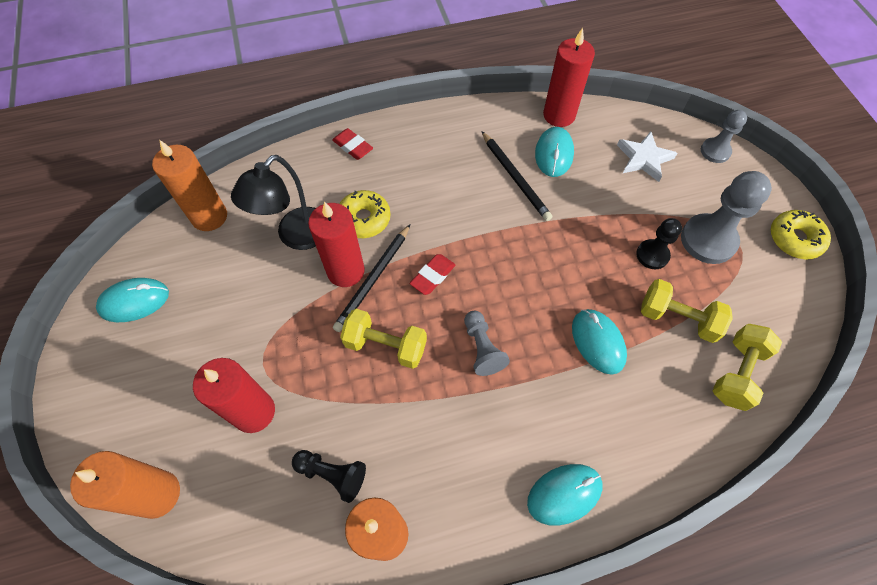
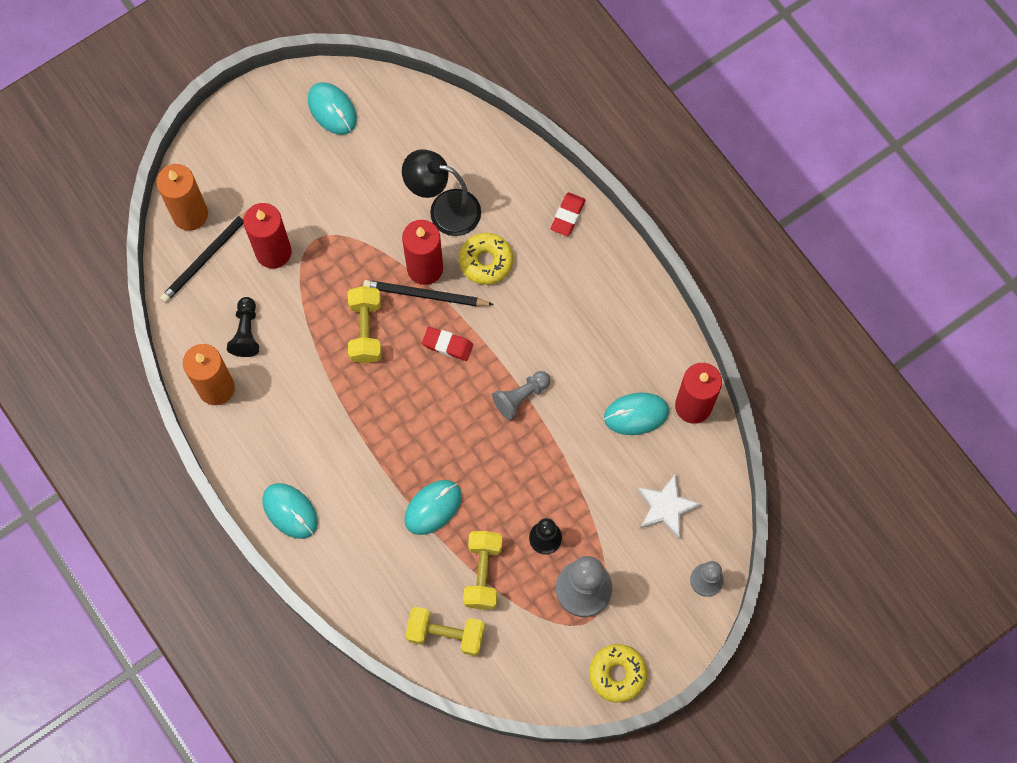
camera: 70 degrees right, 10 degrees up
orange candle [152,140,227,231] -> none
grey pawn [464,311,510,376] -> grey pawn moved to [492,371,550,420]
black pencil [482,132,552,221] -> black pencil moved to [160,211,247,303]

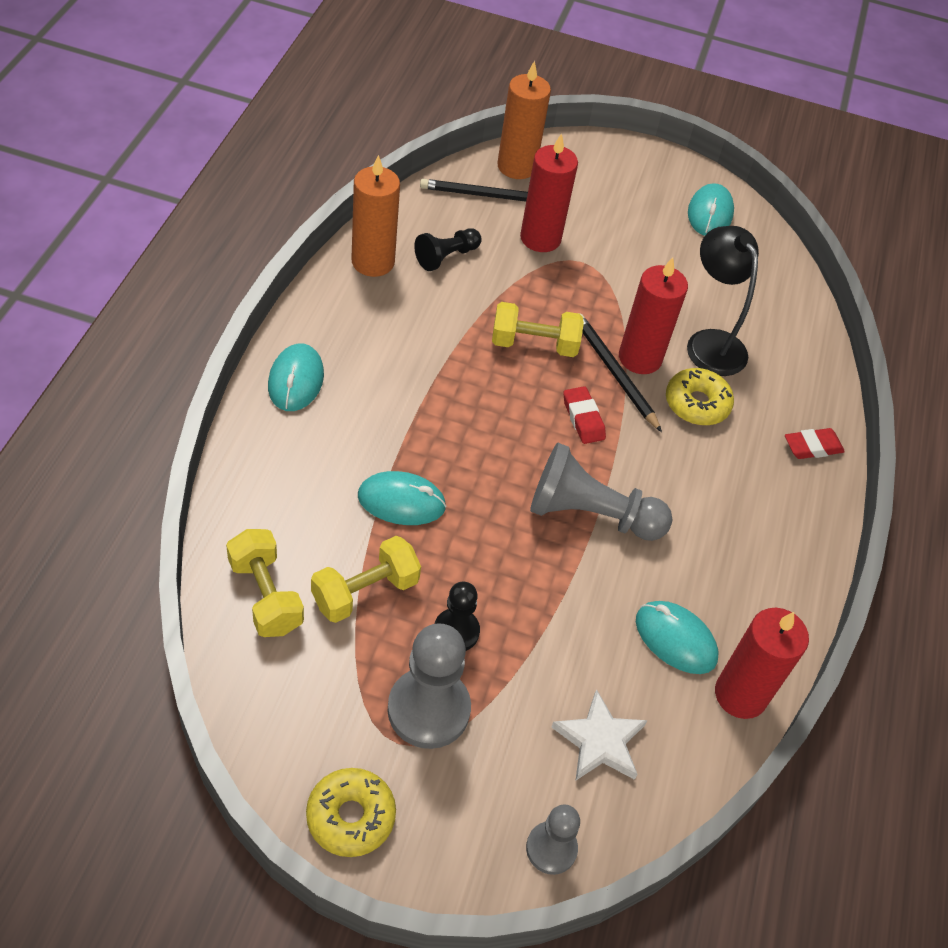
camera: 45 degrees right, 20 degrees down
yellow dumbbell [348,286,381,363] -> yellow dumbbell turned 45 degrees clockwise [492,302,584,357]
grey pawn [492,371,550,420] -> grey pawn [530,442,672,541], size x1.71

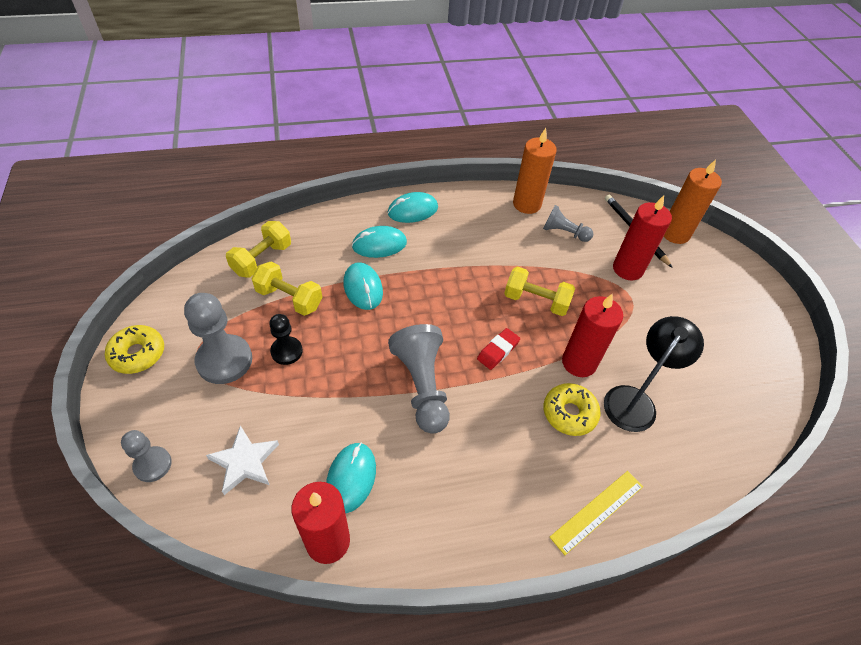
camera: 65 degrees right, 0 degrees up
black pawn [414,228,482,271] -> grey pawn [543,205,593,242]
yellow dumbbell [492,302,584,357] -> yellow dumbbell turned 45 degrees counterclockwise [504,266,575,316]
black pencil [579,313,662,432] -> none
turquoise mouse [688,183,734,236] -> turquoise mouse moved to [352,226,407,258]
red eraser [785,428,845,459] -> yellow ruler [550,471,643,555]

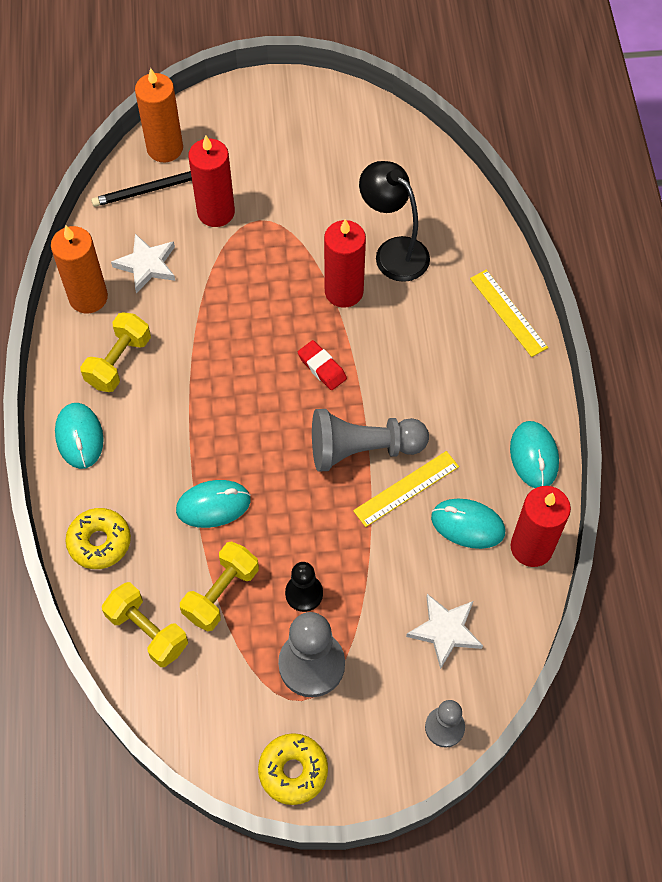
camera: 80 degrees left, 10 degrees up
turquoise mouse [352,226,407,258] -> turquoise mouse moved to [510,421,559,488]
yellow dumbbell [504,266,575,316] -> yellow dumbbell moved to [80,312,151,392]
grey pawn [543,205,593,242] -> white star [111,234,175,293]
yellow donut [543,383,601,436] -> yellow donut moved to [66,508,131,569]
none -> yellow ruler [353,451,459,527]

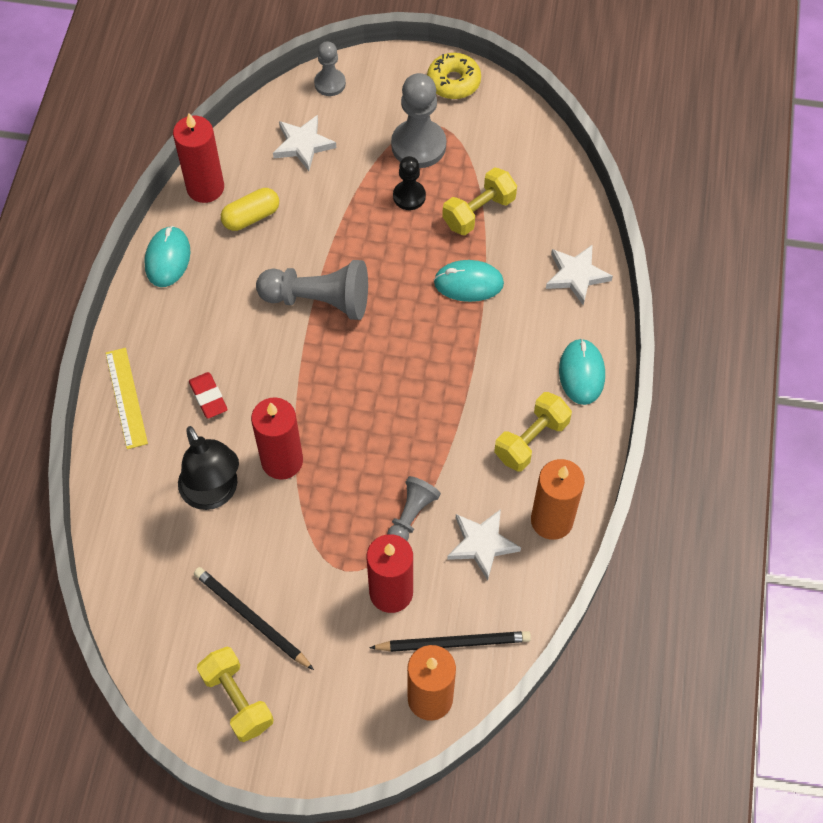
camera: 165 degrees left, 0 degrees up
yellow donut [66,508,131,569] -> white star [546,244,613,305]
yellow dumbbell [102,582,188,667] -> yellow dumbbell moved to [197,647,274,742]
red eraser [298,340,347,390] -> red eraser moved to [189,372,228,419]
yellow ruler [353,451,459,527] -> none
turquoise mouse [431,499,505,549] -> yellow capsule [221,188,279,231]
none -> black pencil [194,567,314,670]
none -> grey pawn [387,476,441,541]

